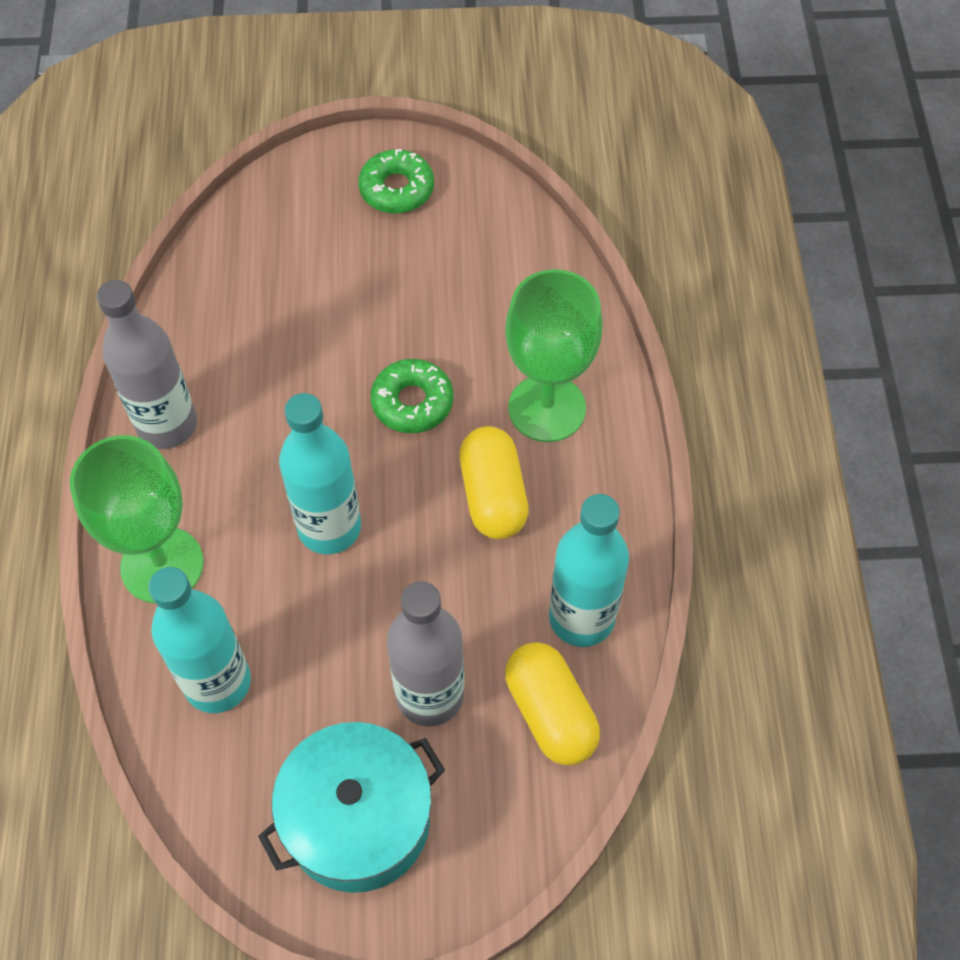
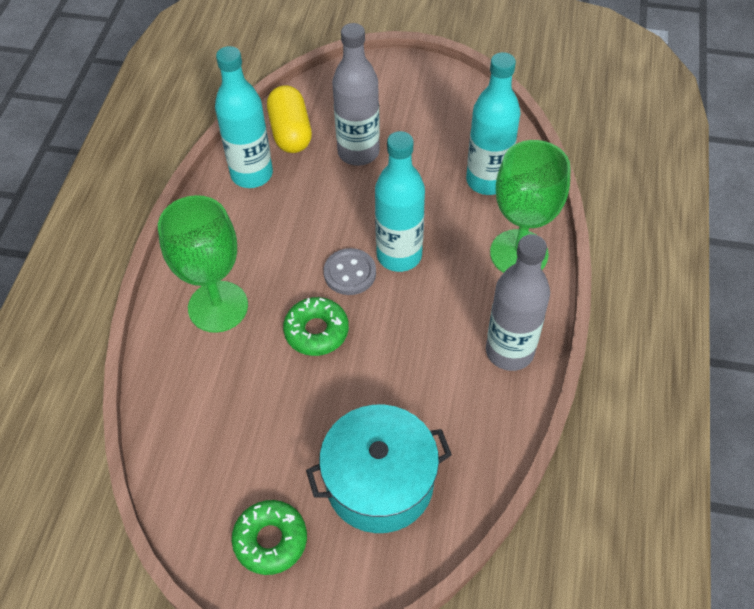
camera: 165 degrees left, 5 degrees down
turquoise pot [258,722,445,893] -> turquoise pot moved to [306,404,452,533]
yellow capsule [459,426,529,539] -> none
none -> grey button [324,248,376,295]

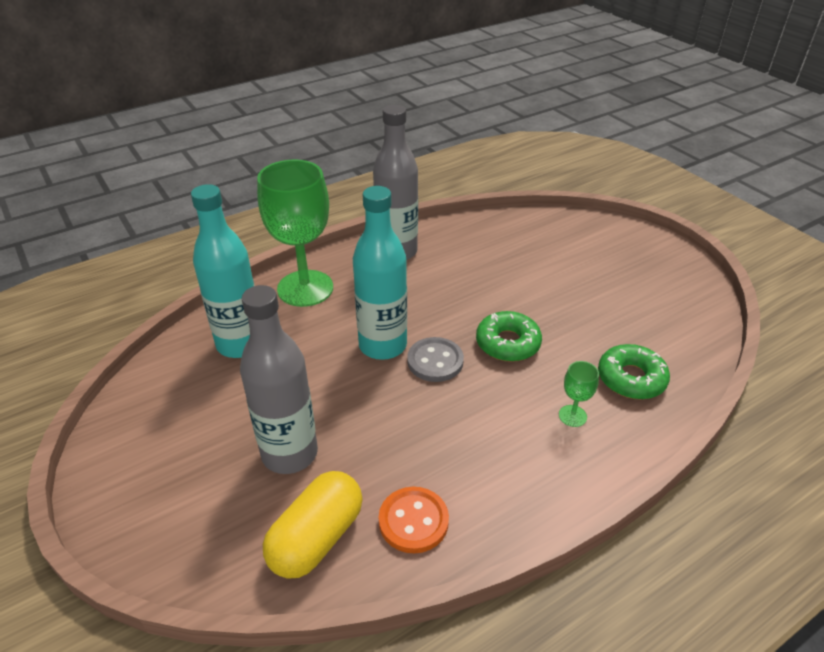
camera: 135 degrees left, 15 degrees down
green goblet [158,195,248,333] -> green goblet [559,361,599,427], size x0.41
turquoise bottle [215,46,273,188] -> orange button [379,487,449,553]
green donut [232,500,307,575] -> green donut moved to [598,344,670,399]
turquoise pot [306,404,452,533] -> none

